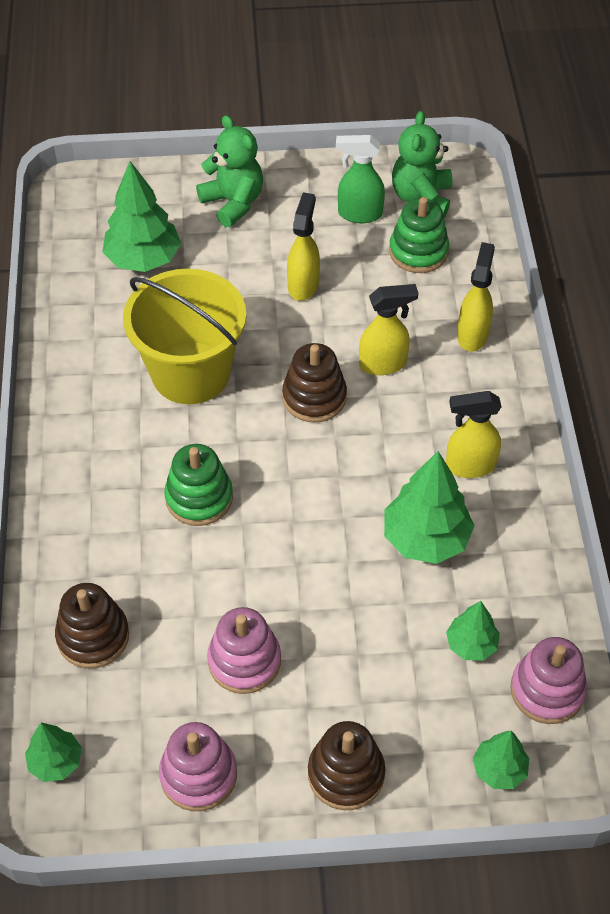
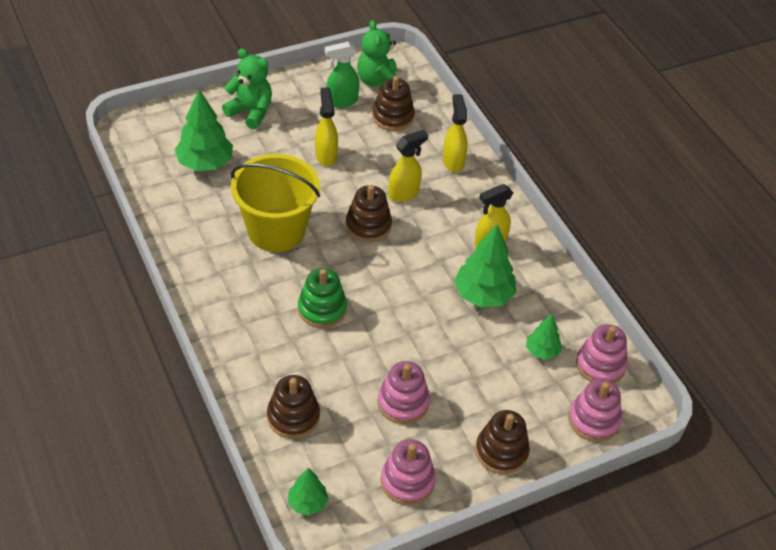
camera: 25 degrees left, 5 degrees down
green stacking toy [389,197,449,273] -> brown stacking toy [372,76,415,131]
green tree [473,731,529,789] -> pink stacking toy [568,379,622,442]

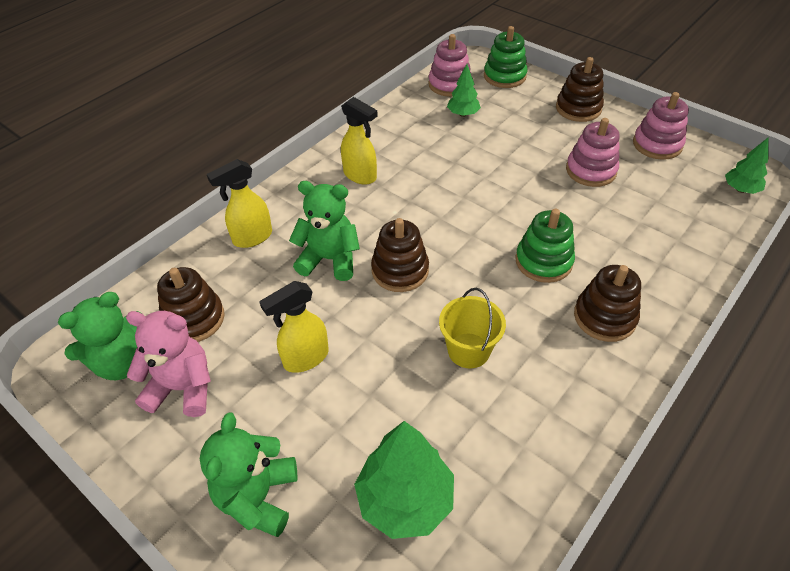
camera: 110 degrees left, 0 degrees up
yellow bucket [231,154,320,252] -> yellow bucket [439,288,506,368], size x0.54
brown stacking toy [267,375,320,439] -> brown stacking toy moved to [574,265,641,342]
green spray bottle [325,42,359,107] -> pink teddy bear [126,311,211,417]
yellow spray bottle [388,130,428,202] -> green teddy bear [289,181,360,281]
green tree [454,225,516,308] -> none
pink stacking toy [568,379,622,442] -> green stacking toy [484,26,528,88]

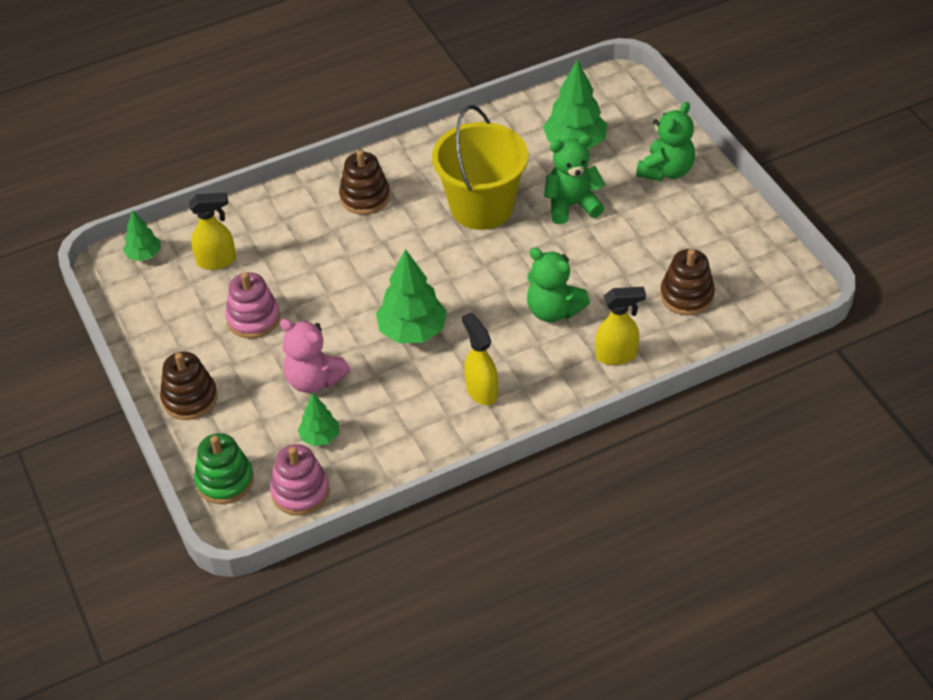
camera: 155 degrees left, 0 degrees up
green teddy bear [58,292,141,380] -> green teddy bear moved to [544,135,606,224]
pink teddy bear [126,311,211,417] -> pink teddy bear moved to [280,319,351,393]
yellow spray bottle [259,281,329,373] -> yellow spray bottle moved to [189,192,236,270]
brown stacking toy [371,218,429,292] -> none
yellow bucket [439,288,506,368] -> yellow bucket [432,105,528,230], size x1.86
green stacking toy [516,209,575,283] -> none
pink stacking toy [633,92,689,160] -> none
none -> green tree [376,249,447,343]

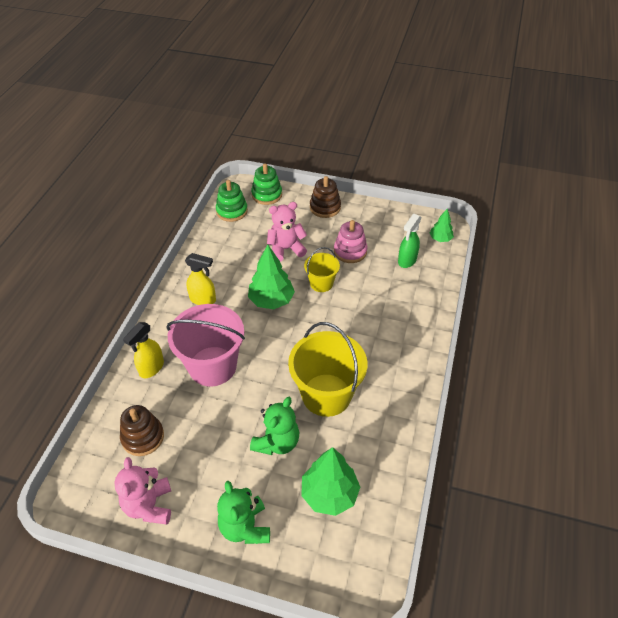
camera: 130 degrees right, 0 degrees up
yellow spray bottle [189,192,236,270] -> green spray bottle [398,214,422,268]
pink stacking toy [270,444,330,516] -> green stacking toy [216,180,248,222]
green tree [298,394,339,446] -> none
brown stacking toy [339,150,390,215] -> none
green teddy bear [527,248,590,322] -> pink bucket [166,304,245,387]
none -> pink teddy bear [114,457,171,525]
none -> yellow bucket [304,247,340,292]

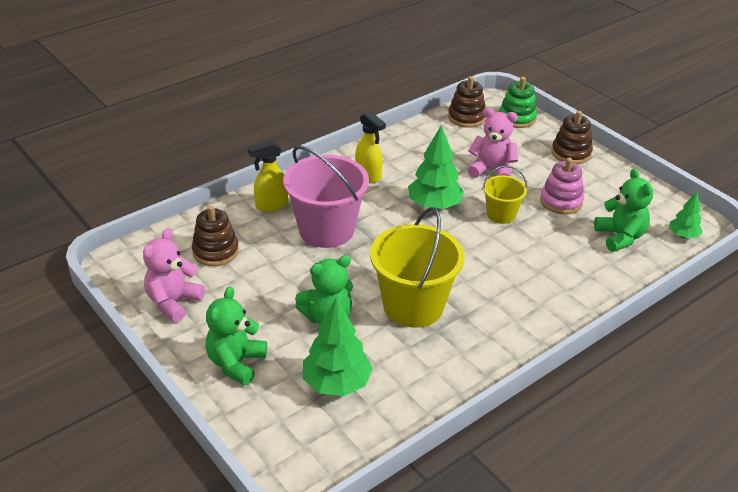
camera: 35 degrees right, 10 degrees down
green stacking toy [216,180,248,222] -> brown stacking toy [448,76,486,128]
green spray bottle [398,214,422,268] -> green teddy bear [594,168,653,252]

